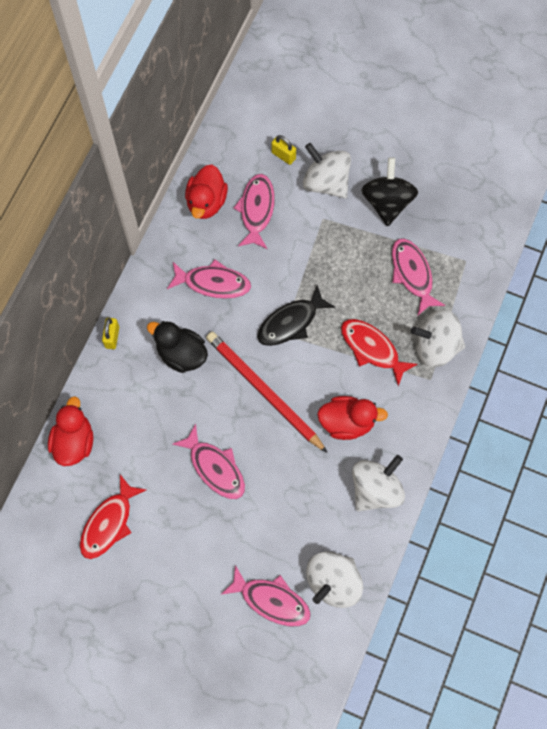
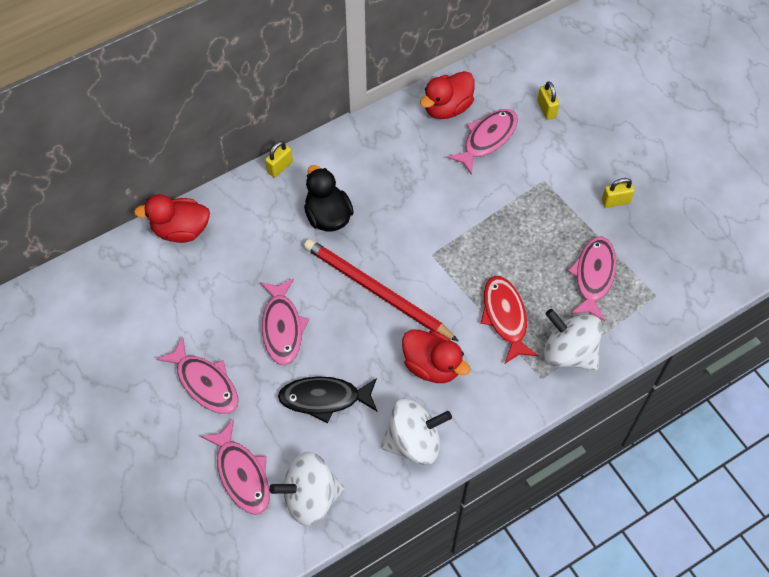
camera: 35 degrees right, 10 degrees down
red duck [48,396,93,466] -> red duck turned 135 degrees counterclockwise [134,194,210,243]
red fish [80,475,146,559] -> none
pink fish [167,259,251,299] -> pink fish moved to [156,337,238,414]
red pencil [206,332,328,453] -> red pencil turned 45 degrees counterclockwise [304,239,459,341]
black fish [257,285,335,346] -> black fish moved to [278,376,378,423]
white spinning top [303,143,351,198] -> none
black spinning top [361,157,418,227] -> yellow padlock [602,178,635,208]

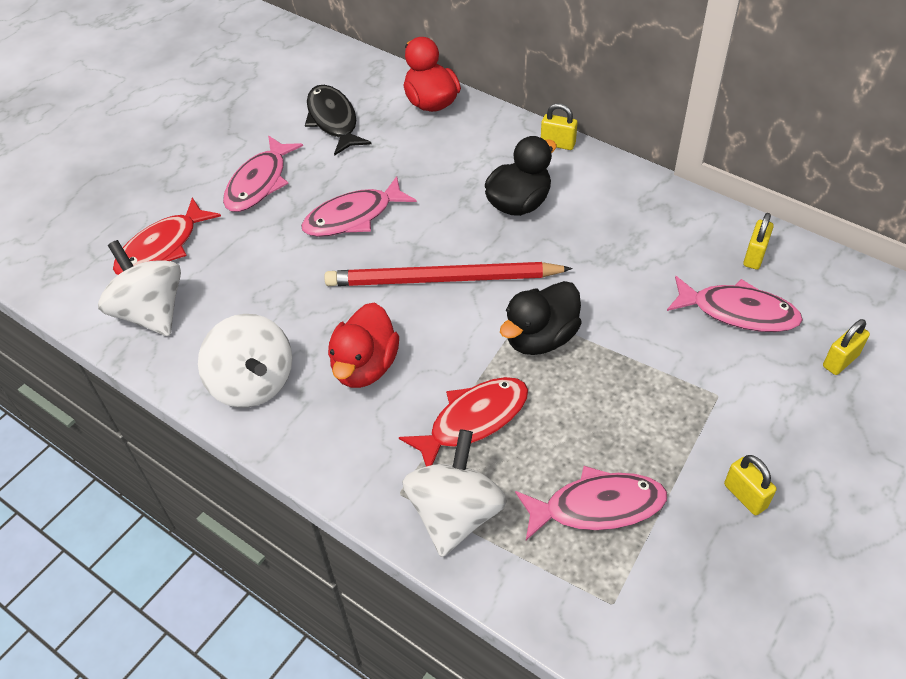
camera: 70 degrees right, 10 degrees down
pink fish [201,419,270,515] -> red fish [113,198,221,275]
black fish [278,376,378,423] -> black fish moved to [305,85,371,156]
red pencil [304,239,459,341] -> red pencil turned 105 degrees counterclockwise [324,262,573,286]
red duck [420,71,475,119] -> yellow padlock [743,213,774,270]
none -> black duck [500,281,582,355]

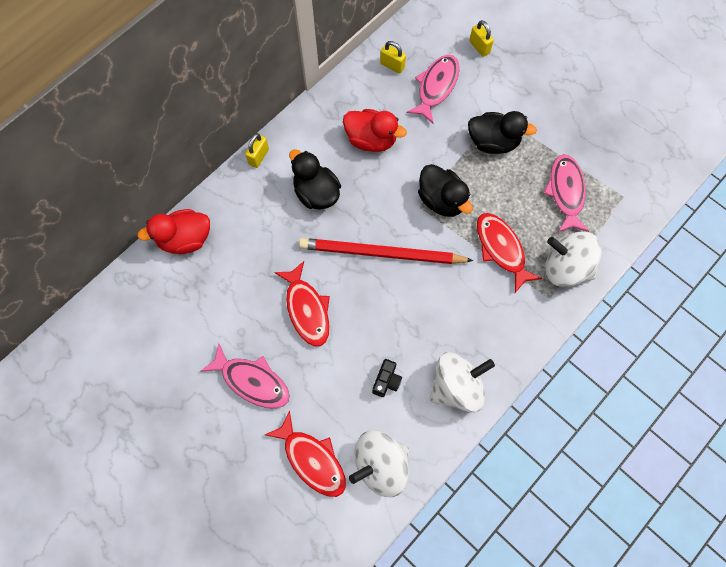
camera: 85 degrees left, 20 degrees up
pink fish [301,176,417,237] -> red fish [274,261,330,347]
black fish [305,85,371,156] -> none
red pencil [324,262,573,286] -> red pencil turned 90 degrees clockwise [299,238,474,264]
red duck [328,303,399,388] -> red duck moved to [343,109,407,152]
yellow padlock [724,455,776,515] -> none
none -> black camera [372,359,402,397]
none -> black duck [468,111,537,154]

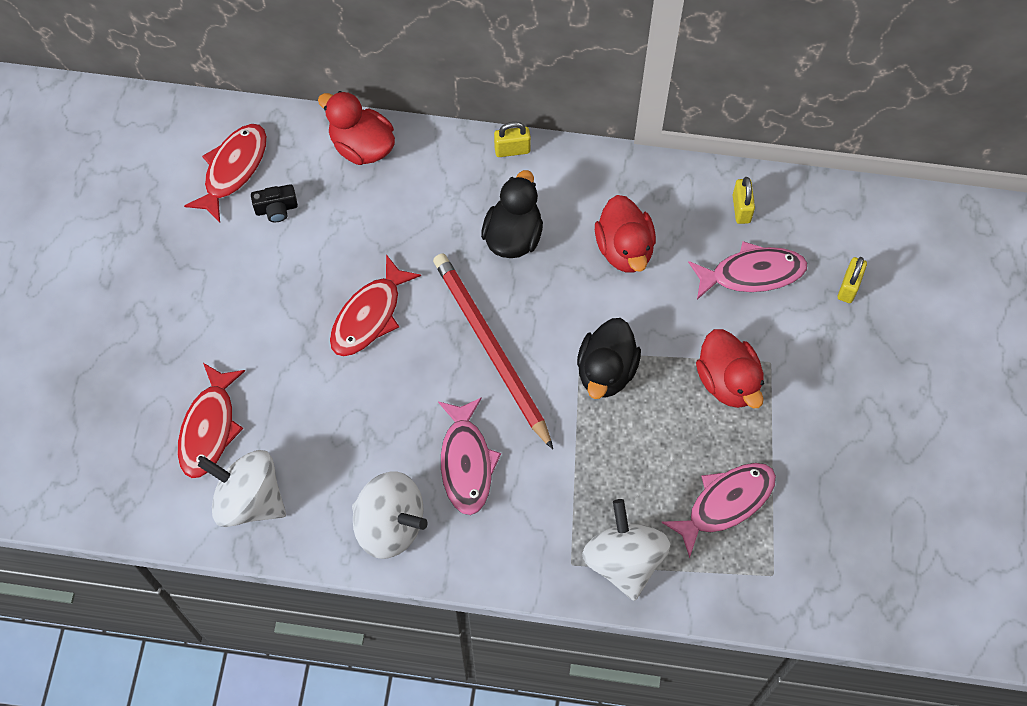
camera: 55 degrees right, 5 degrees down
pink fish [201,343,290,408] -> pink fish moved to [438,397,501,515]
black camera [372,359,402,397] -> black camera moved to [251,184,298,222]
black duck [468,111,537,154] -> red duck [696,329,764,408]
red fish [477,213,542,293] -> red fish moved to [184,124,267,223]

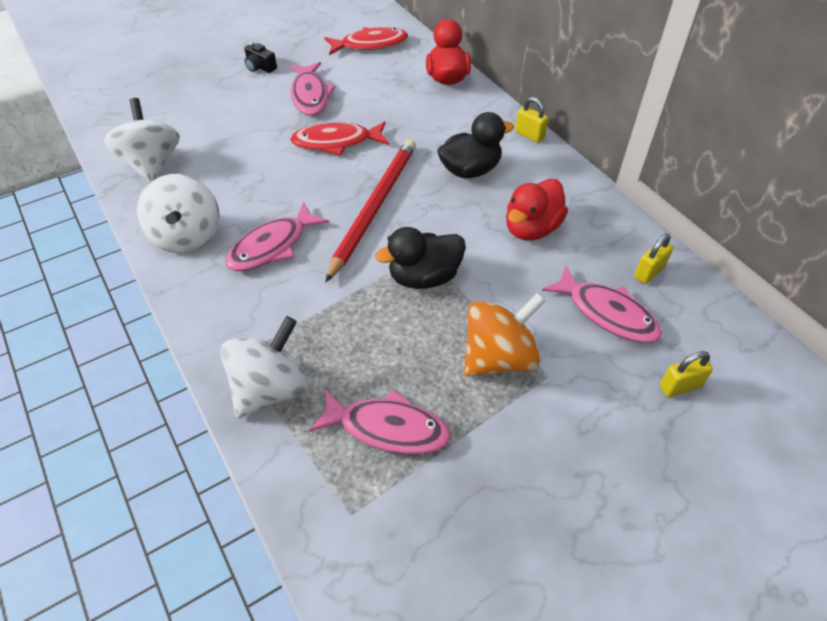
camera: 50 degrees right, 15 degrees down
red fish [178,363,245,478] -> none
black camera [251,184,298,222] -> black camera moved to [244,43,277,73]
red duck [696,329,764,408] -> orange spinning top [464,293,546,377]
none -> pink fish [290,62,335,116]

